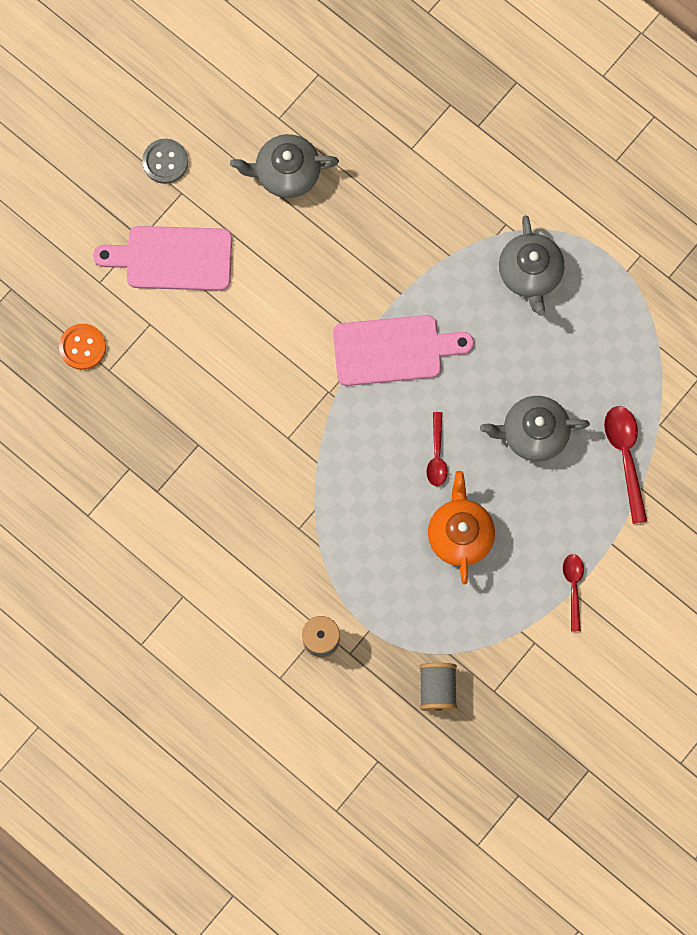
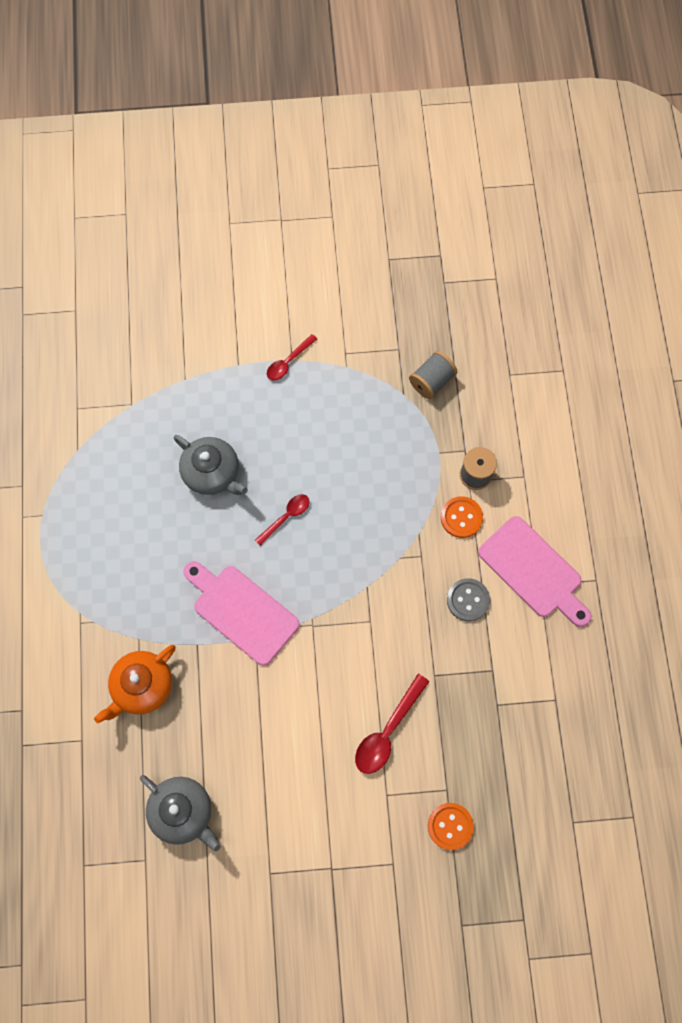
camera: 135 degrees left, 5 degrees down
pink cutting board [93,226,232,291] -> pink cutting board moved to [478,516,592,627]
grey button [142,139,188,184] -> grey button moved to [447,578,490,621]
orange teapot [428,471,495,585] -> orange teapot moved to [94,645,176,724]
grey teapot [499,215,564,316] -> none
red spoon [604,406,647,524] -> red spoon moved to [355,674,430,774]
none -> orange button [441,496,483,538]

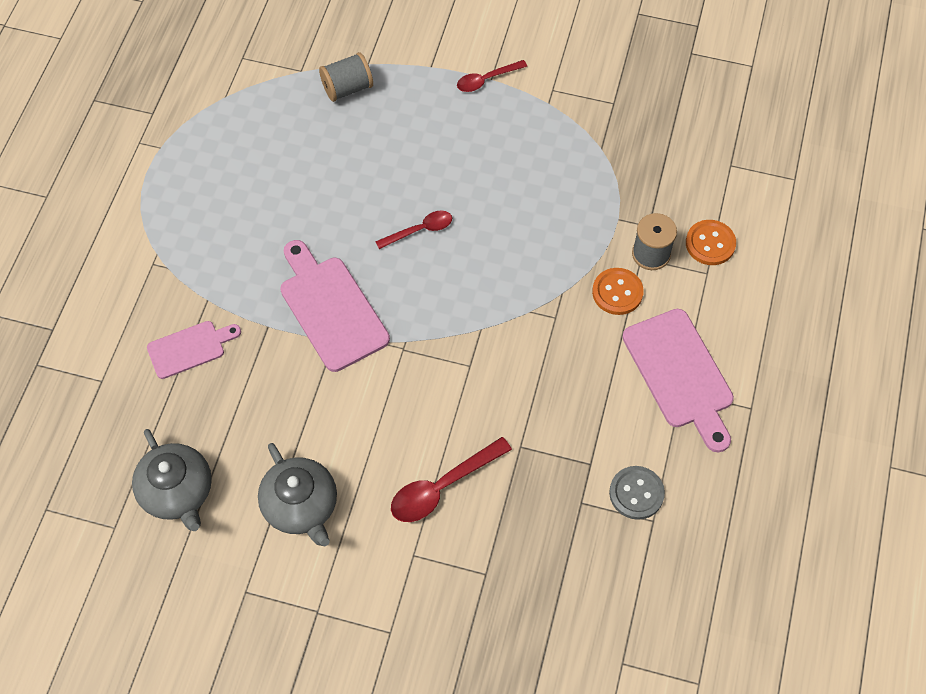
camera: 20 degrees right, 10 degrees down
orange teapot [94,645,176,724] -> pink cutting board [147,321,241,379]
grey teapot [174,435,248,495] -> grey teapot moved to [258,443,337,546]
grey spool [409,351,457,399] -> grey spool moved to [319,52,373,102]
orange button [428,803,474,850] -> orange button moved to [686,220,736,265]
grey button [447,578,490,621] -> grey button moved to [609,466,665,520]

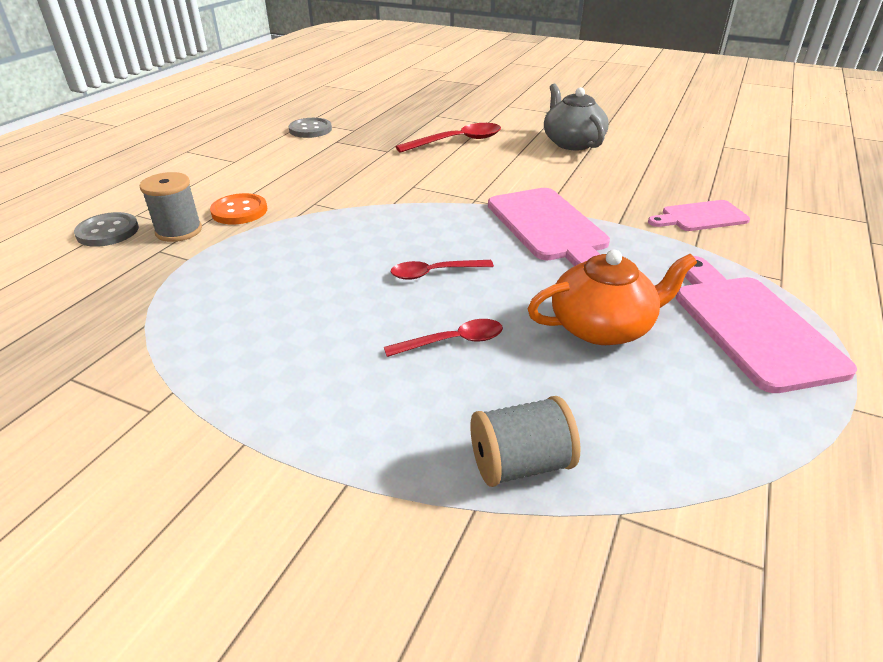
camera: 170 degrees left, 25 degrees down
grey teapot [132,429,212,531] -> none
red spoon [457,60,527,92] -> red spoon moved to [384,319,503,357]
pink cutting board [622,309,734,452] -> pink cutting board moved to [676,256,857,393]
orange button [686,220,736,265] -> grey button [74,212,139,247]
none -> orange teapot [528,250,697,345]

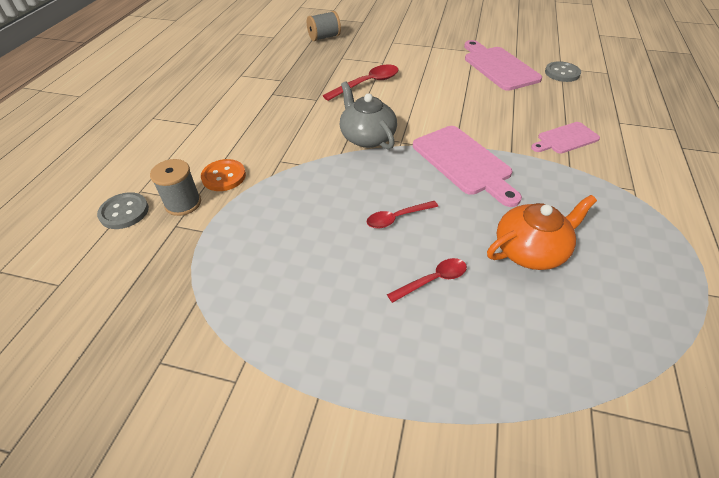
camera: 10 degrees left, 10 degrees up
grey button [289,118,332,138] -> grey button moved to [545,61,581,82]
grey spool [470,396,580,487] -> grey spool moved to [307,11,341,41]
grey teapot [544,84,609,150] -> grey teapot moved to [340,81,397,150]
pink cutting board [676,256,857,393] -> pink cutting board moved to [464,40,542,91]

